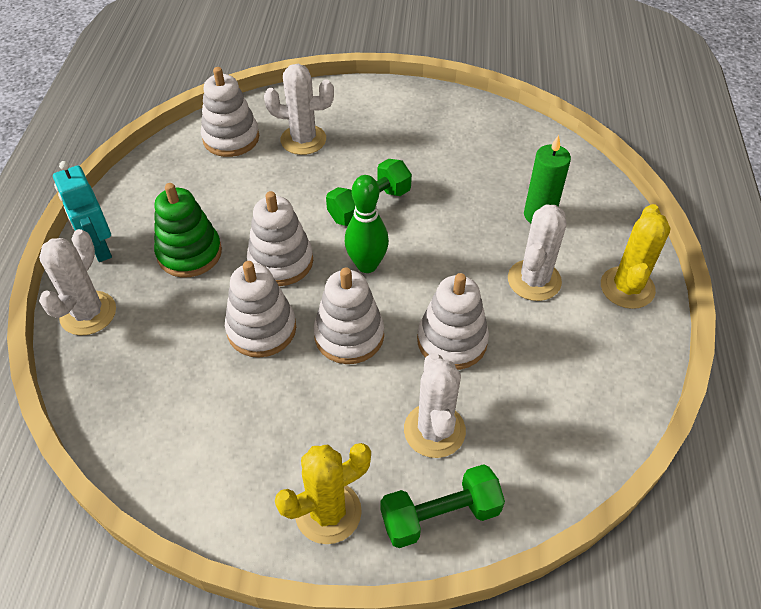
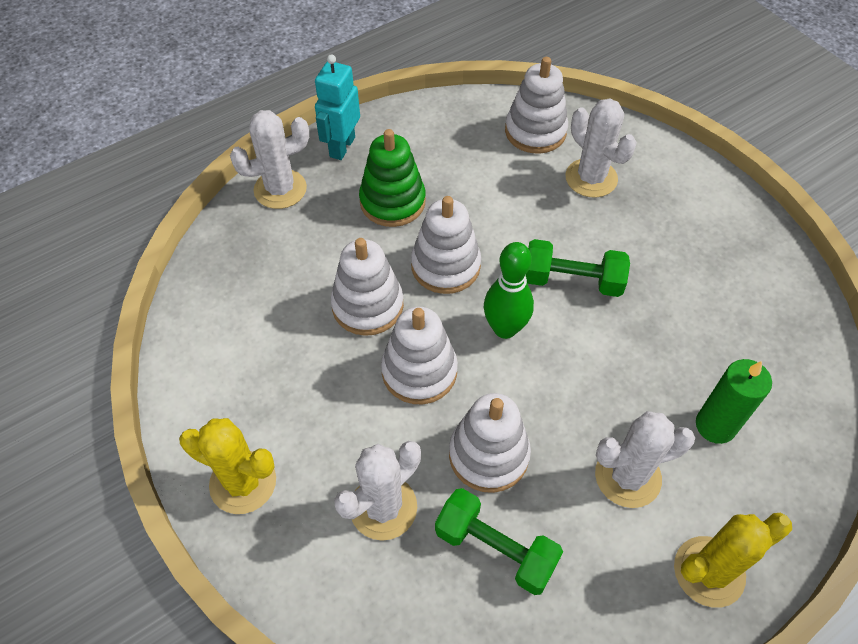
camera: 50 degrees right, 5 degrees up
green dumbbell [381,464,505,548] -> green dumbbell moved to [435,488,563,595]

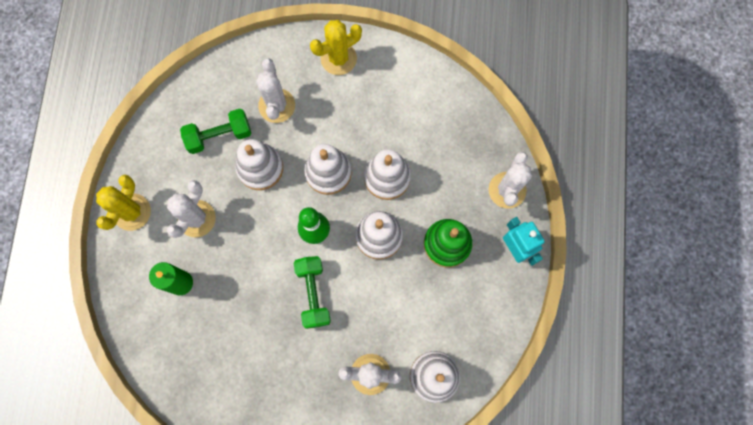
camera: 130 degrees right, 20 degrees up
green dumbbell [526,239,630,297] -> green dumbbell turned 60 degrees counterclockwise [294,256,331,329]

